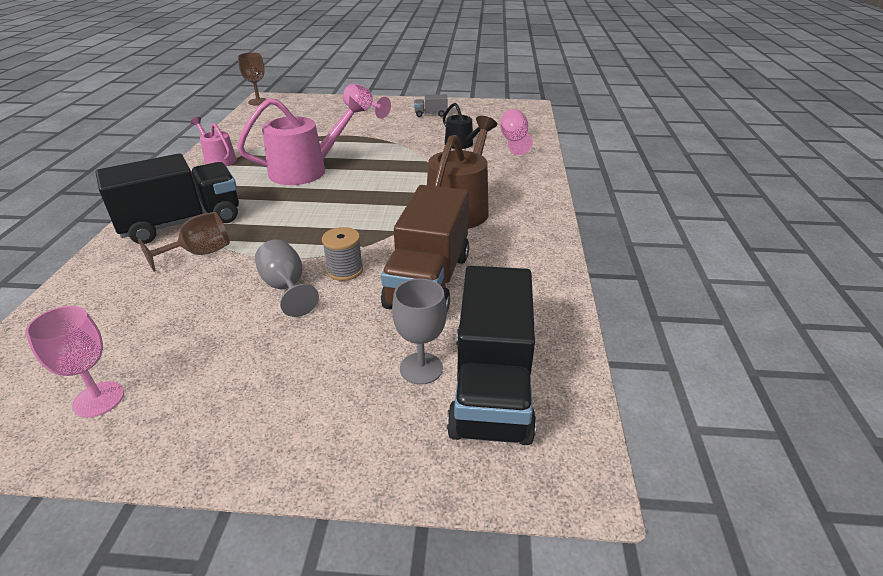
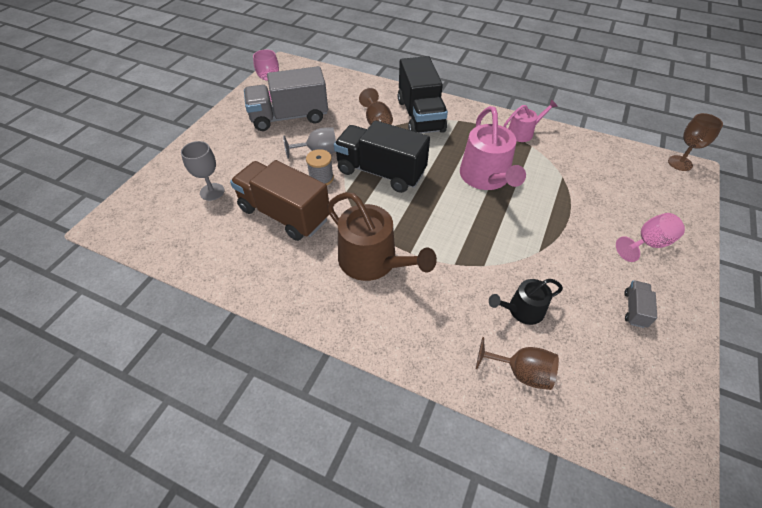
camera: 110 degrees right, 15 degrees up
black truck [447,266,536,445] -> black truck moved to [334,120,430,193]
pink goblet [500,109,533,155] -> brown goblet [476,337,559,390]
none -> grey truck [244,66,328,131]

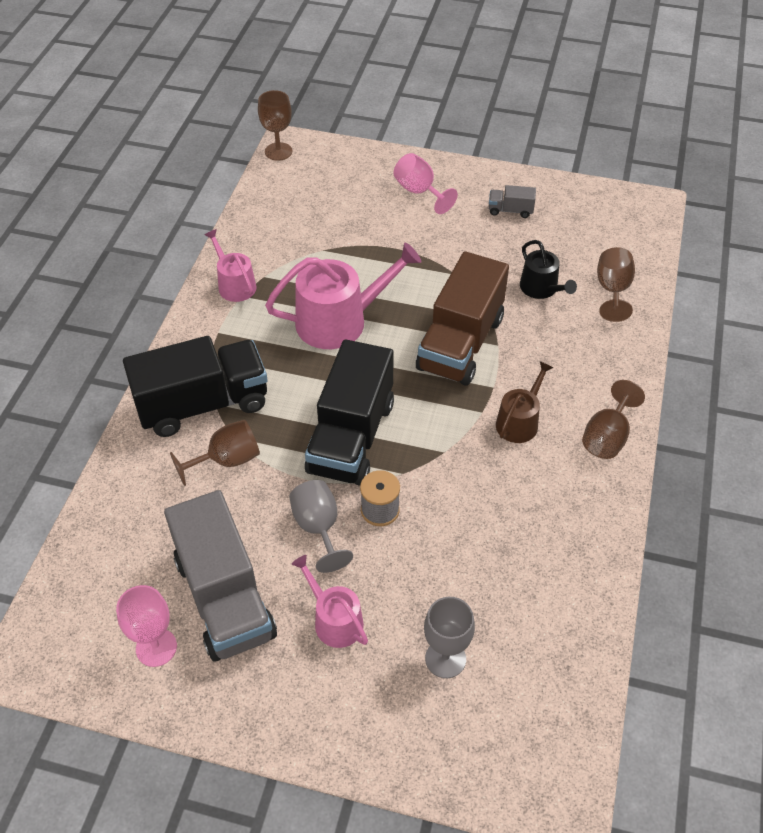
camera: 100 degrees left, 0 degrees up
brown truck [230,160,329,241] -> brown truck moved to [416,251,509,386]
brown watering can [327,192,437,281] -> brown watering can [496,361,554,443], size x0.56
none -> pink watering can [292,555,368,648]
none -> brown goblet [582,380,645,459]

